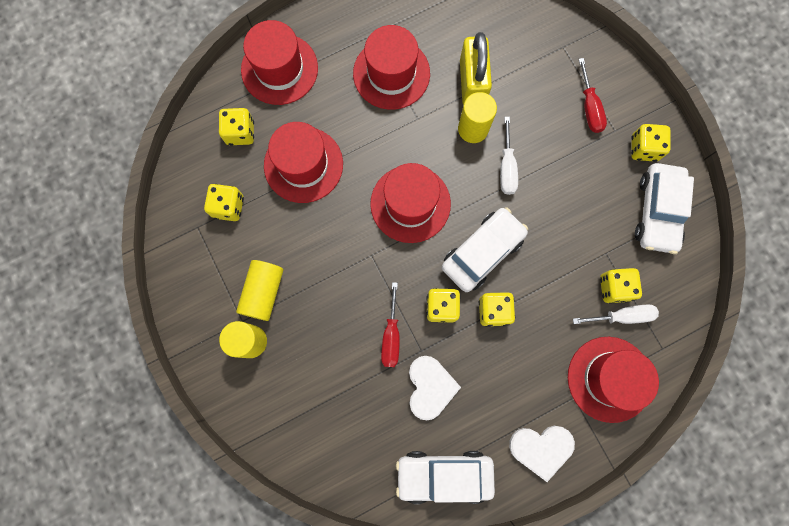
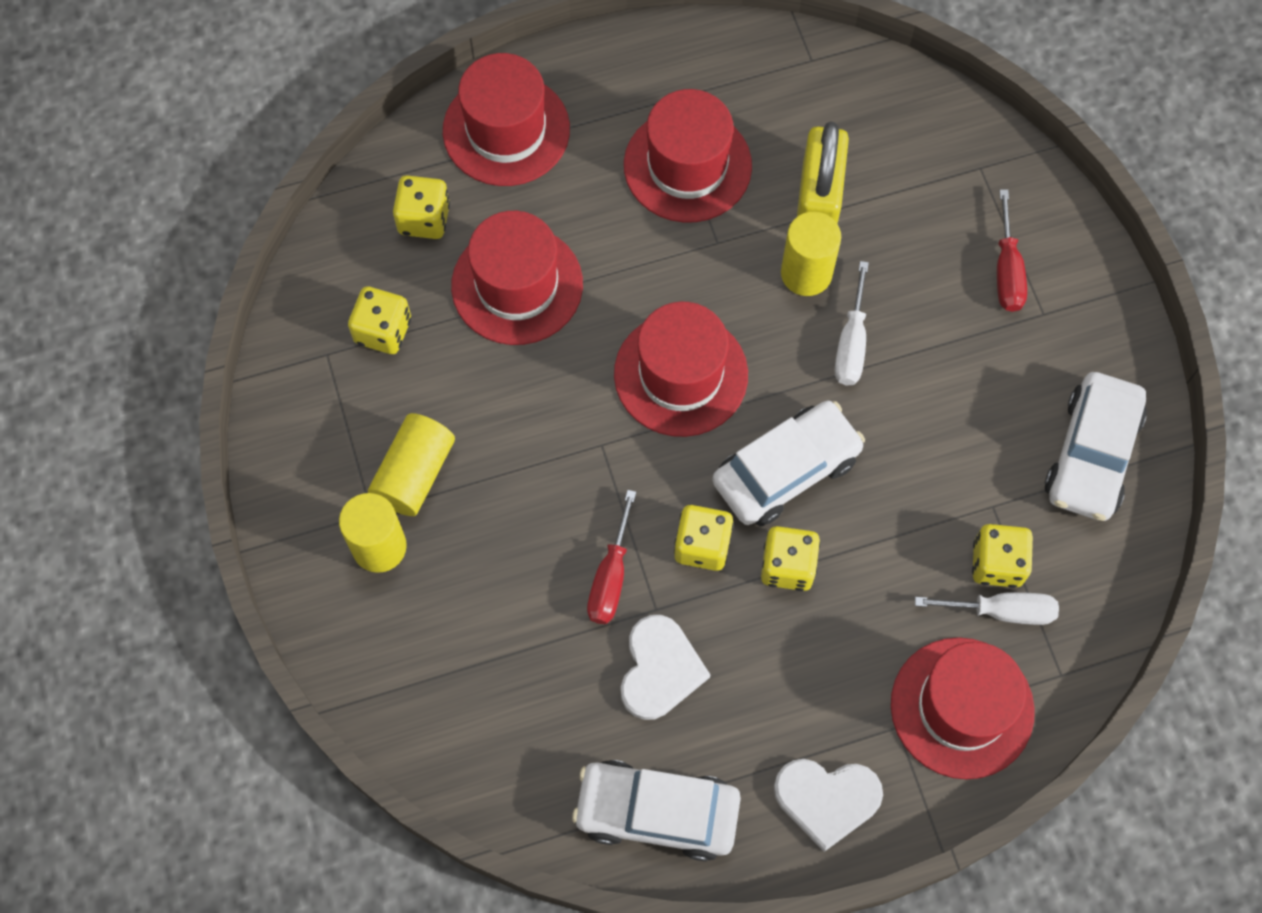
camera: 10 degrees right, 10 degrees down
yellow dice [631,124,671,162] -> none

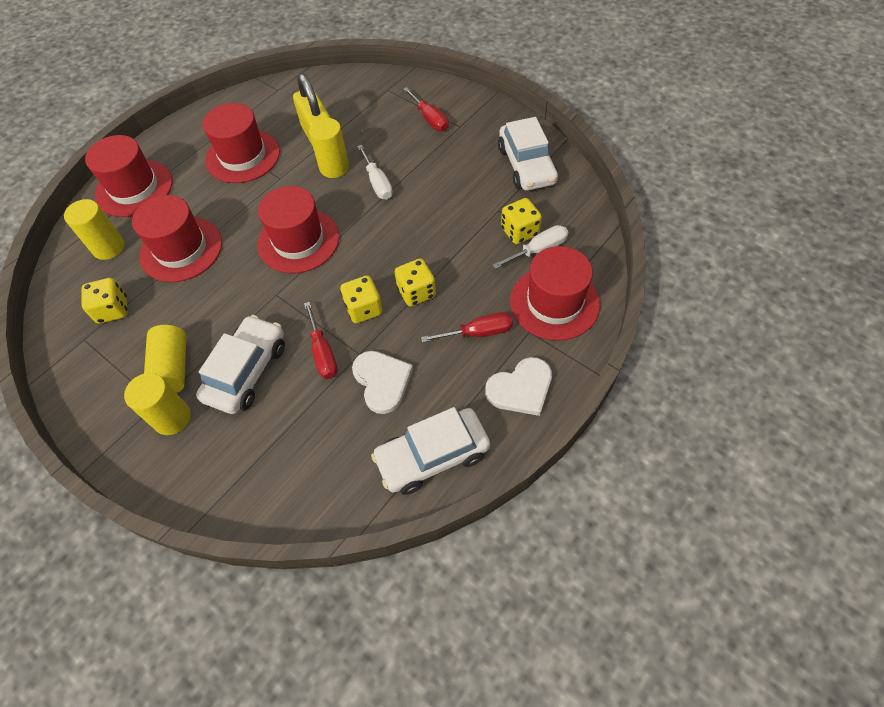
camera: 30 degrees left, 10 degrees down
yellow dice [393,175,450,239] -> yellow cylinder [64,199,125,260]
white car [712,400,865,526] -> white car moved to [196,315,285,414]
none -> red screwdriver [421,312,513,343]

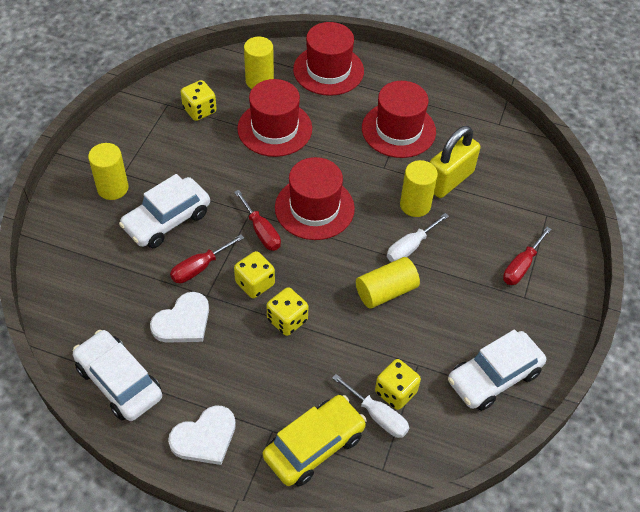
camera: 65 degrees right, 5 degrees down
yellow cylinder [144,325,186,393] -> yellow cylinder moved to [356,257,420,309]
white car [196,315,285,414] -> white car turned 135 degrees clockwise [119,174,210,248]
red screwdriver [421,312,513,343] -> red screwdriver moved to [235,190,281,251]
white heart [485,357,552,416] -> white heart turned 75 degrees counterclockwise [168,405,236,465]
red hat [510,246,600,341] -> yellow car [263,395,367,486]

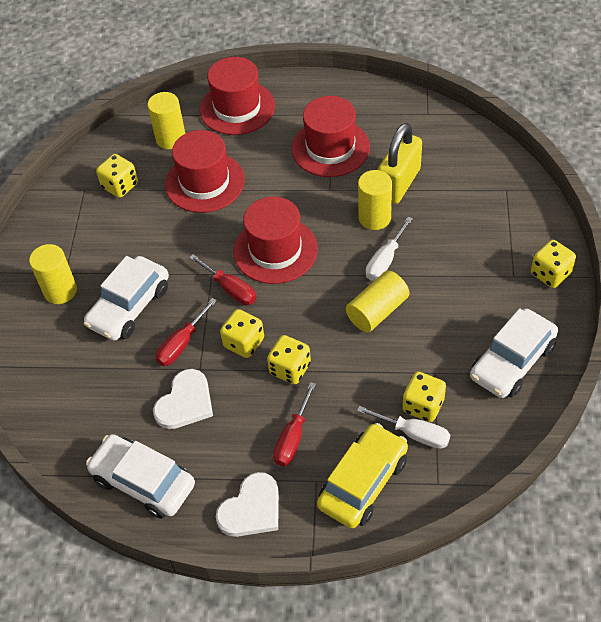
camera: 10 degrees left, 0 degrees up
red screwdriver [503,227,551,285] -> red screwdriver moved to [273,382,316,466]
none -> yellow dice [531,240,576,288]

